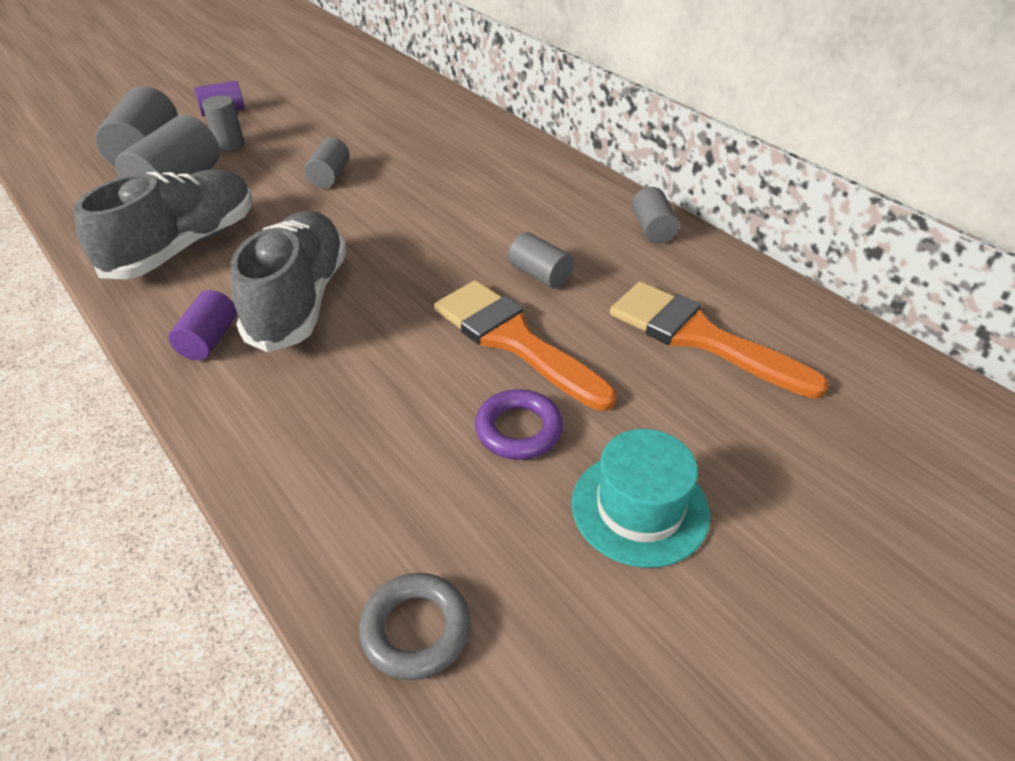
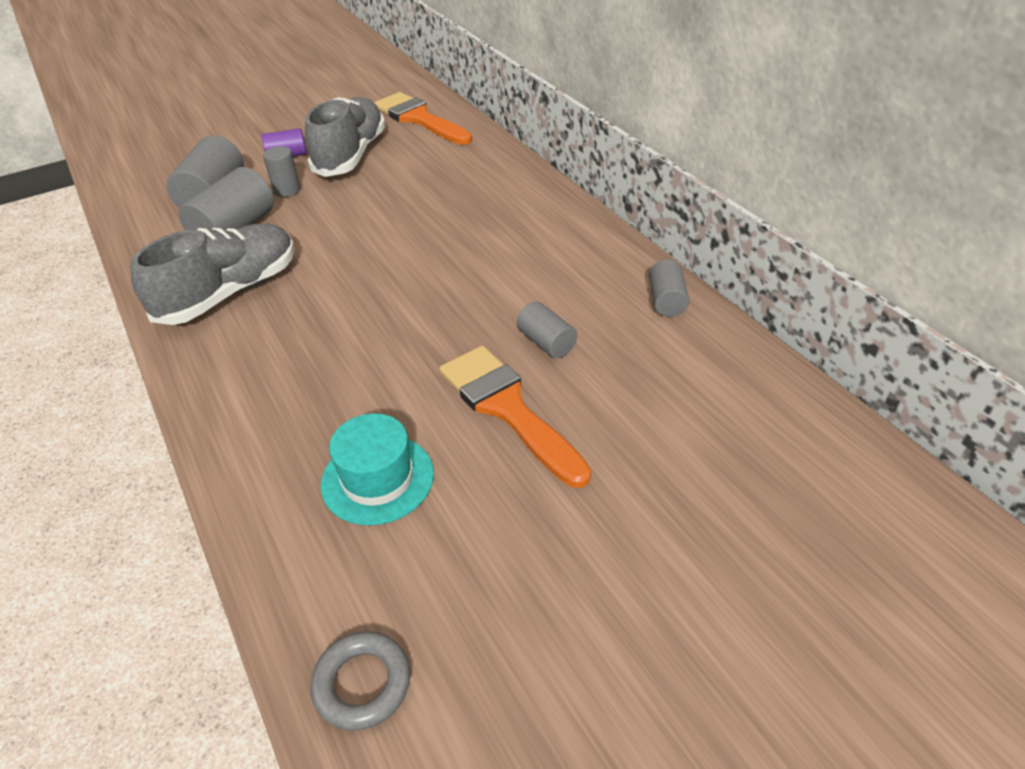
camera: 10 degrees right, 0 degrees up
purple cylinder [168,290,237,361] -> none
grey shoe [231,210,347,352] -> grey shoe moved to [305,97,385,177]
grey cylinder [304,137,350,188] -> none
purple ring [475,389,563,460] -> none
turquoise hat [571,429,710,568] -> turquoise hat moved to [321,413,434,526]
orange brush [610,282,829,399] -> orange brush moved to [374,92,472,145]

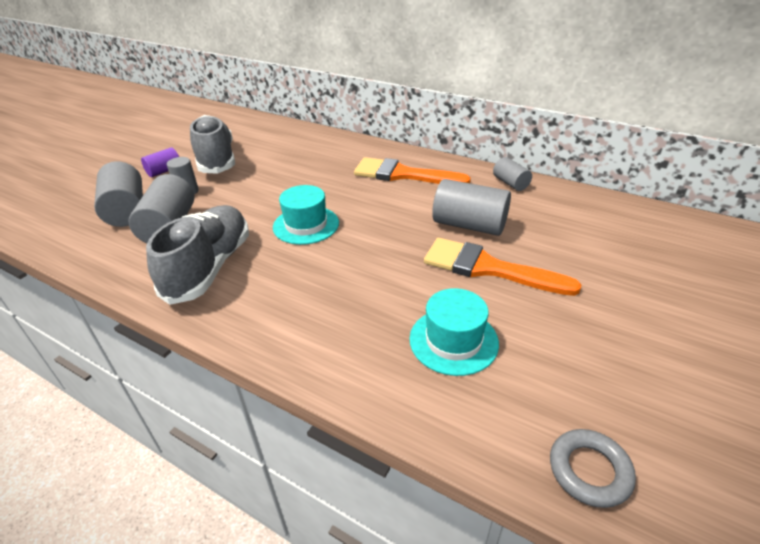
camera: 30 degrees left, 5 degrees down
orange brush [374,92,472,145] -> orange brush moved to [354,157,471,184]
grey cylinder [517,302,577,358] -> grey cylinder [432,179,511,236], size x1.77
none -> turquoise hat [273,185,339,245]

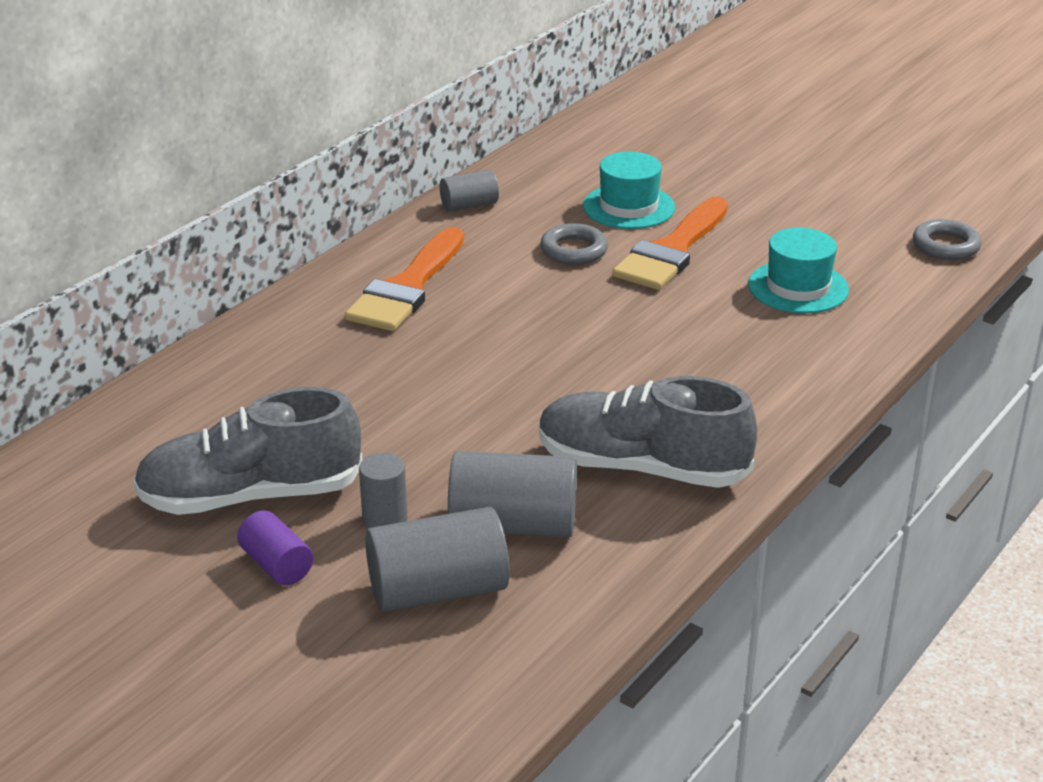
camera: 85 degrees left, 5 degrees down
turquoise hat [273,185,339,245] -> turquoise hat moved to [583,151,675,229]
grey cylinder [432,179,511,236] -> grey ring [540,223,608,265]

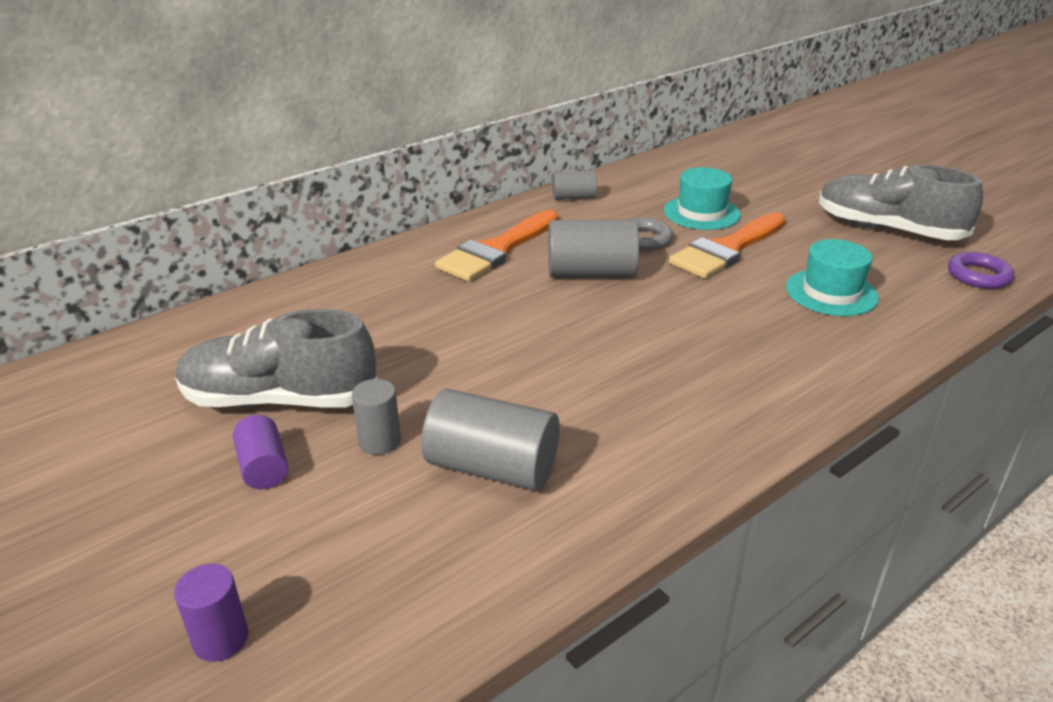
camera: 15 degrees right, 0 degrees up
grey cylinder [365,507,510,612] -> grey cylinder moved to [548,220,639,277]
grey shoe [539,376,757,488] -> grey shoe moved to [819,165,983,240]
grey ring [913,219,982,260] -> purple ring [948,252,1014,289]
none -> purple cylinder [174,564,248,662]

